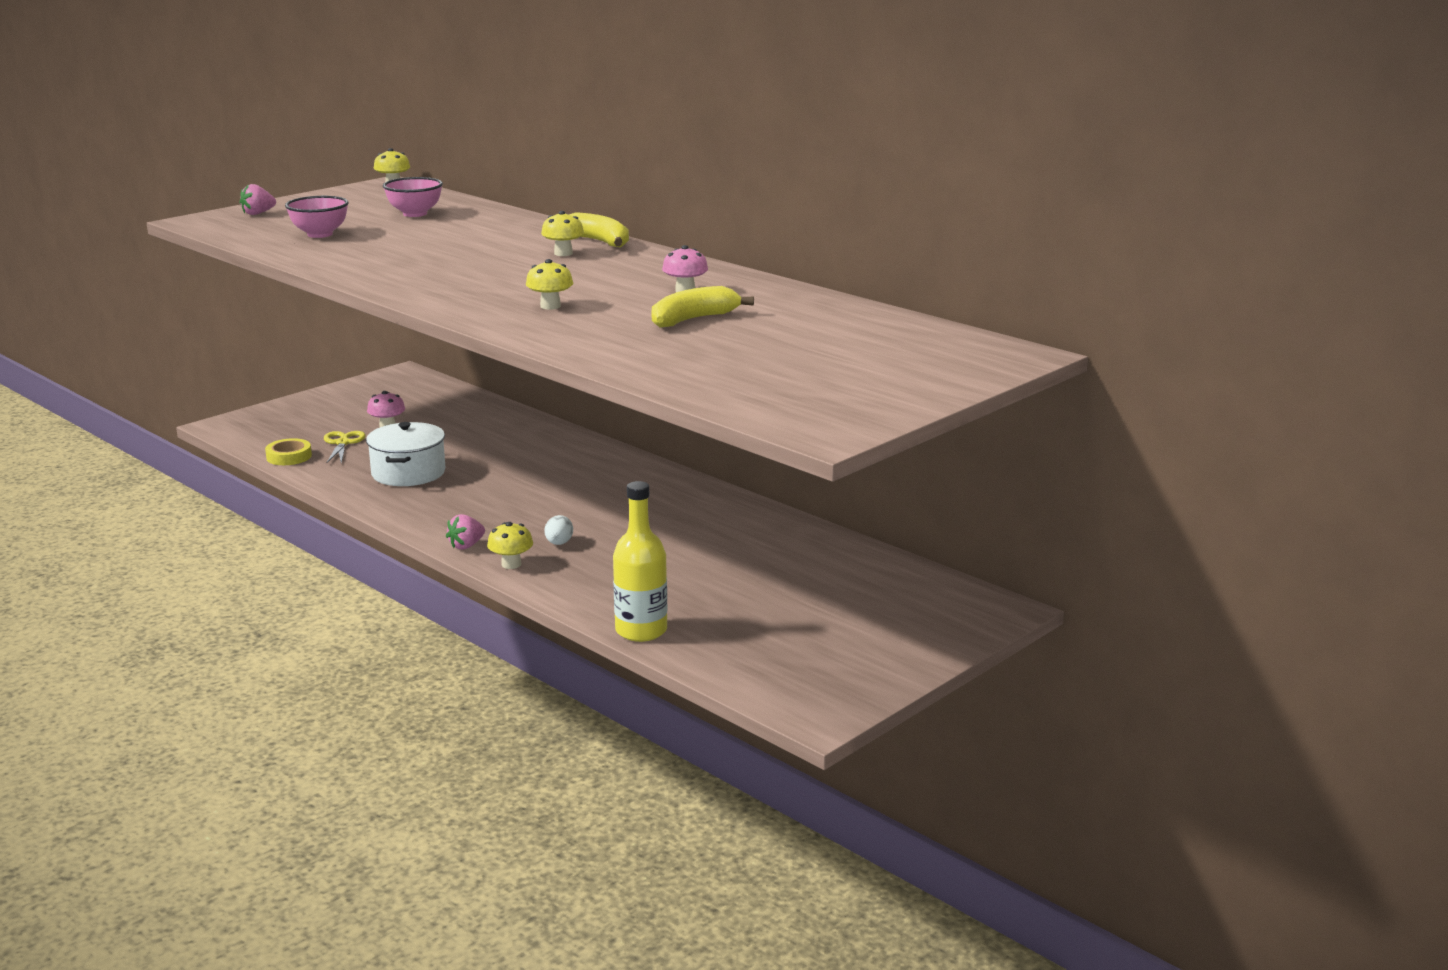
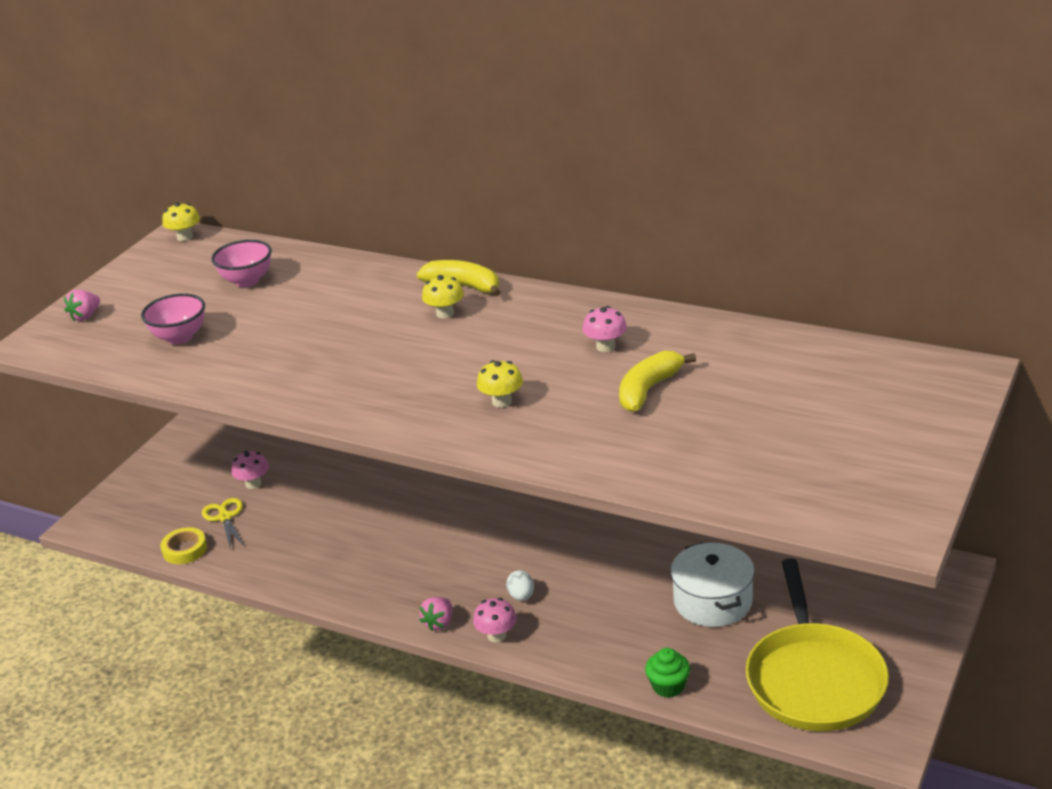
camera: 15 degrees left, 10 degrees up
white pot [366,422,446,486] -> white pot moved to [670,542,755,627]
yellow mushroom [487,522,533,569] -> pink mushroom [473,598,517,642]
yellow bottle [613,481,667,642] -> green cupcake [645,648,690,698]
none -> yellow pan [746,558,889,731]

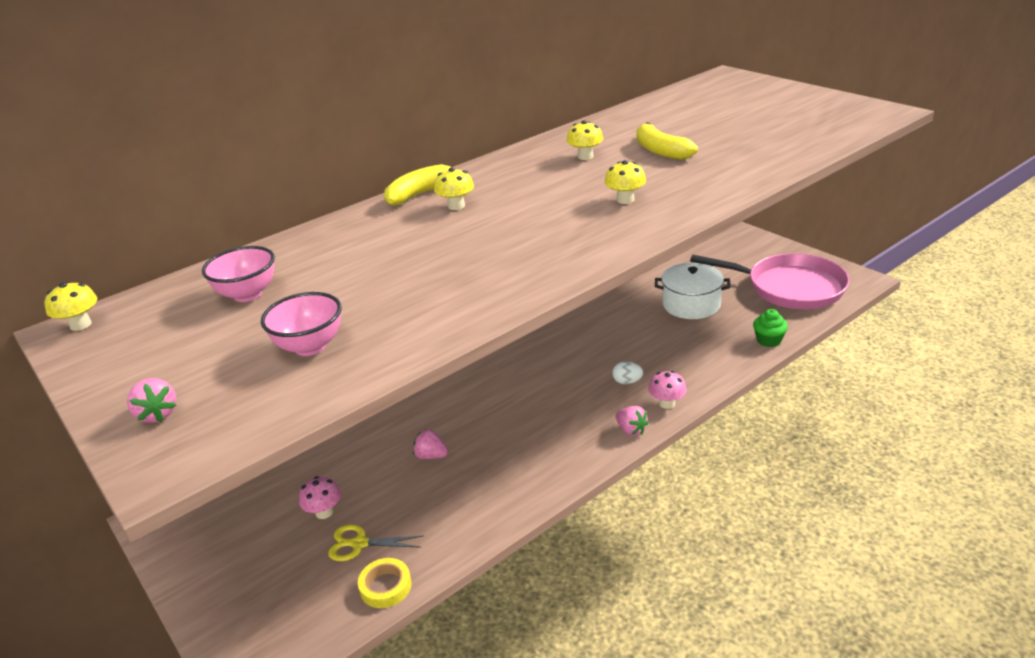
camera: 65 degrees left, 0 degrees up
pink mushroom [582,306,627,352] -> yellow mushroom [567,120,603,160]
yellow pan [746,558,889,731] -> pink pan [690,253,849,309]
none -> pink strawberry [413,429,448,459]

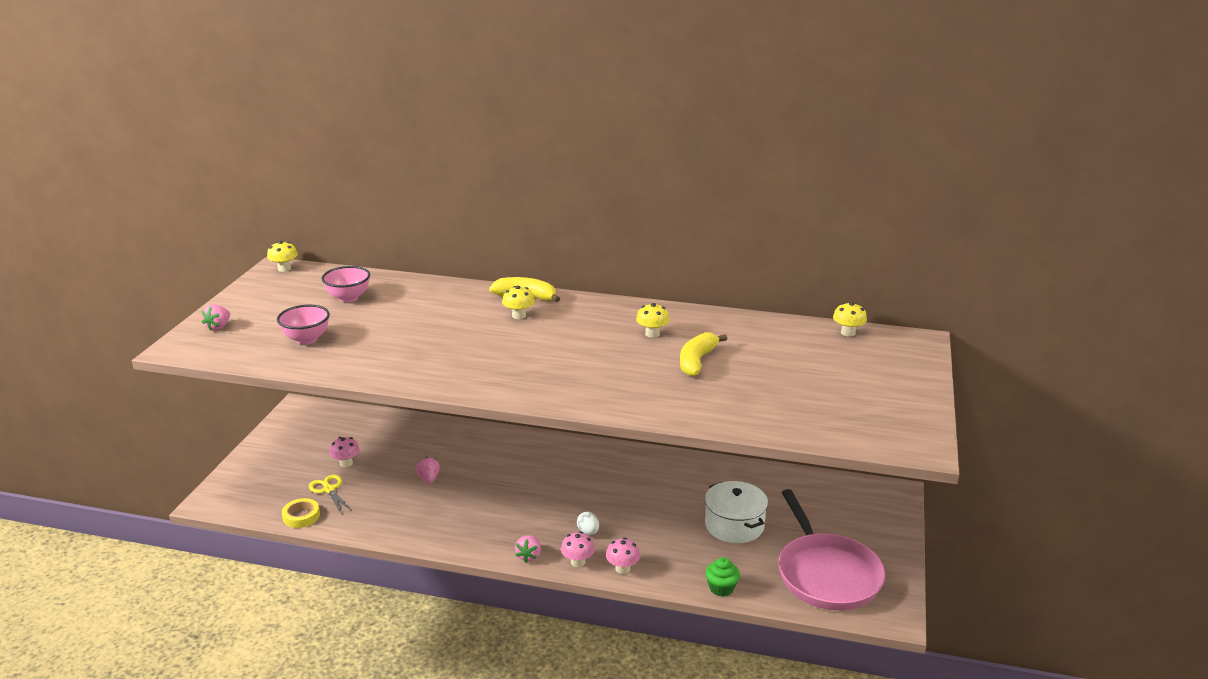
camera: 50 degrees right, 5 degrees down
yellow mushroom [605,160,646,204] -> yellow mushroom moved to [833,302,867,337]
none -> pink mushroom [606,538,640,574]

